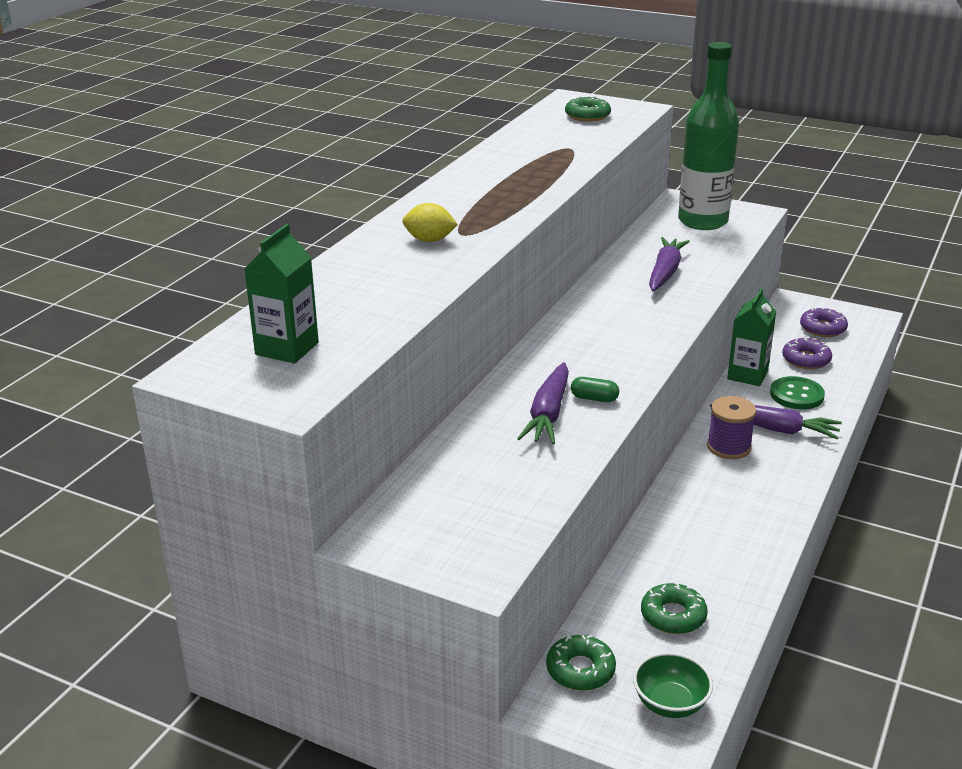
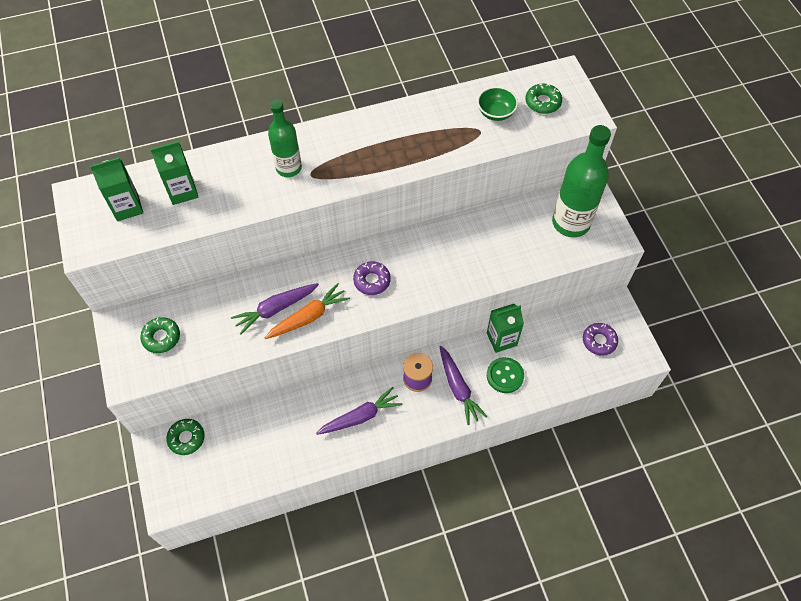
camera: 45 degrees right, 30 degrees up
yellow lemon [403,203,458,242] -> green bottle [268,100,302,177]
green capsule [571,377,619,402] -> orange carrot [265,283,350,339]
green bowl [633,652,713,718] -> green bowl moved to [477,86,518,121]
green donut [641,582,708,634] -> green donut moved to [140,317,180,353]
purple carrot [649,237,690,292] -> purple carrot moved to [316,387,403,435]
purple donut [782,337,832,369] -> purple donut moved to [353,261,391,295]
none -> green carton [150,141,198,205]

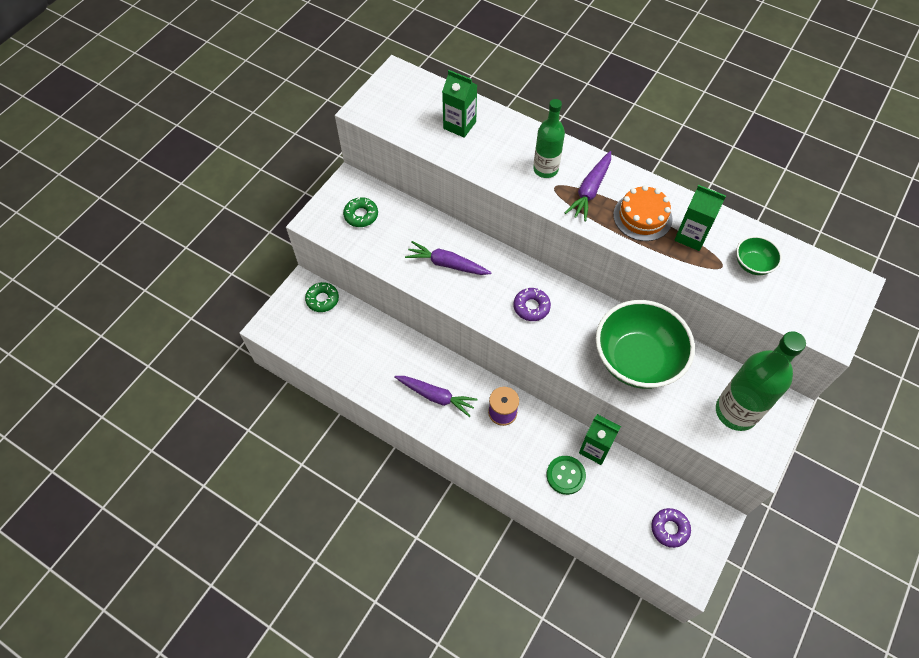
camera: 50 degrees right, 0 degrees up
green carton [90,157,143,221] -> green carton moved to [674,185,726,251]
orange carrot [265,283,350,339] -> none
purple carrot [439,346,487,425] -> purple carrot moved to [565,151,611,222]
green donut [525,84,562,114] -> none
none -> green bowl [596,300,695,389]
none -> orange cake [613,185,673,241]

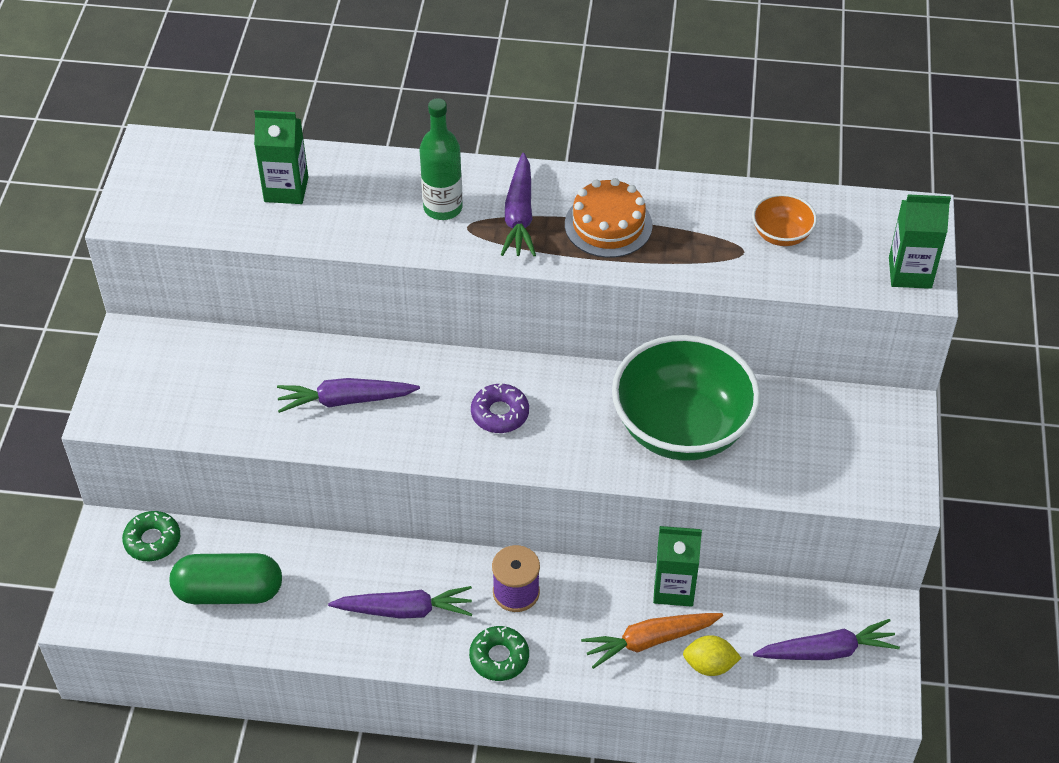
camera: 25 degrees left, 10 degrees down
green donut [343,197,378,227] -> green donut moved to [469,626,529,681]
green button [547,456,586,495] -> orange carrot [581,613,723,669]
purple donut [651,508,691,548] -> purple carrot [753,619,900,660]
green carton [674,185,726,251] -> green carton moved to [889,194,951,289]
green bottle [716,331,806,431] -> none
green bowl [736,236,782,275] -> orange bowl [752,194,817,246]
none -> green capsule [170,553,282,604]
none -> yellow lemon [683,635,741,676]

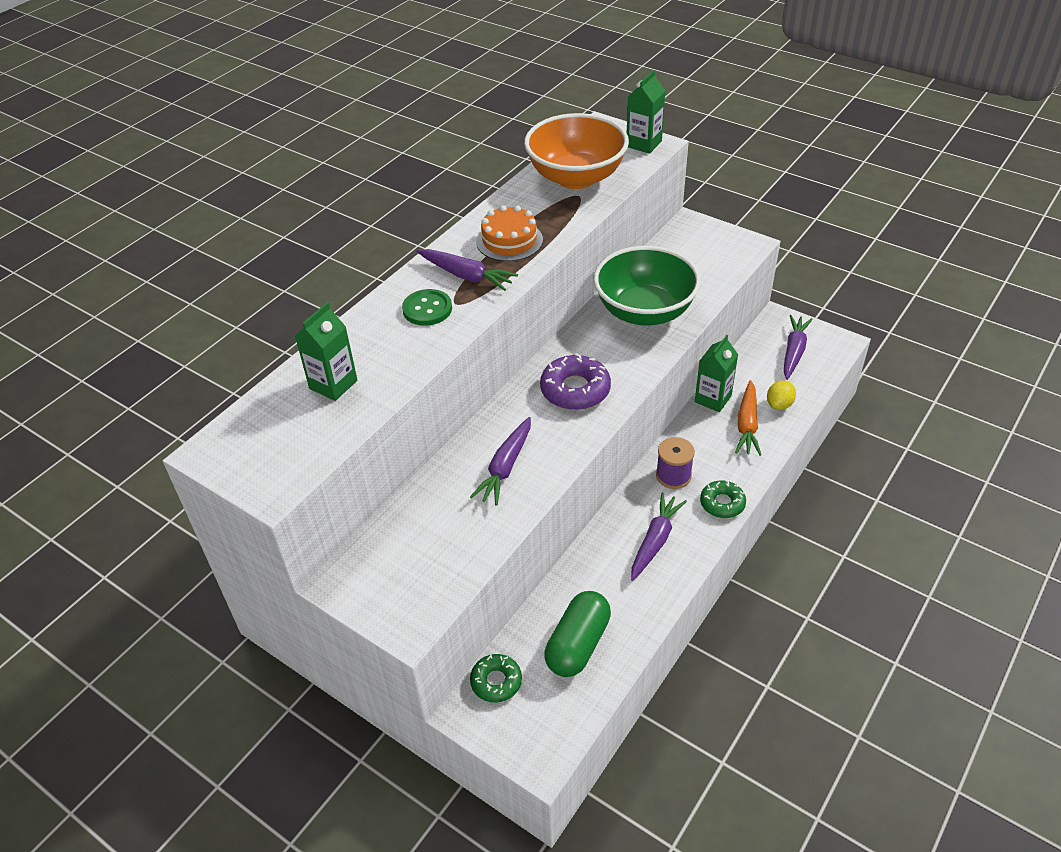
camera: 60 degrees left, 5 degrees down
green bottle [419,98,463,220] -> green button [402,289,452,326]
purple donut [471,383,529,433] -> purple donut [540,353,611,410], size x1.55
orange bowl [752,194,817,246] -> orange bowl [524,113,629,189], size x2.25

